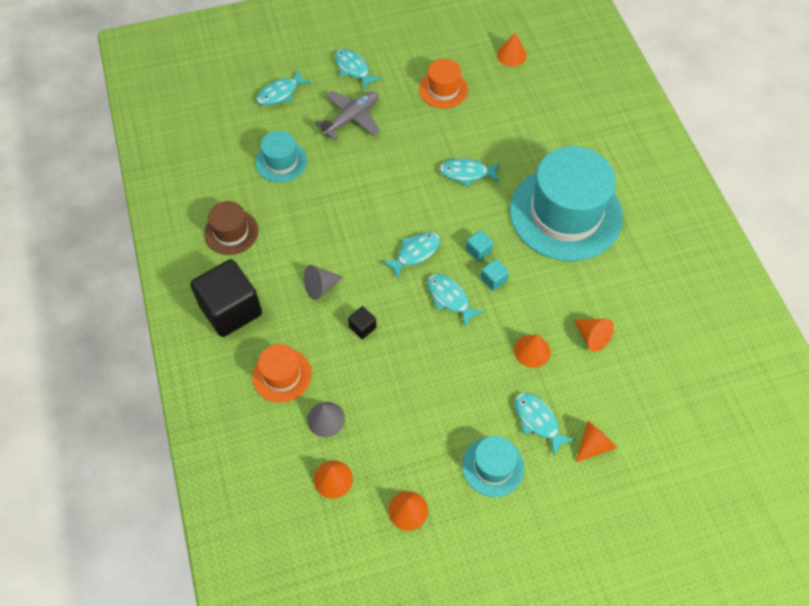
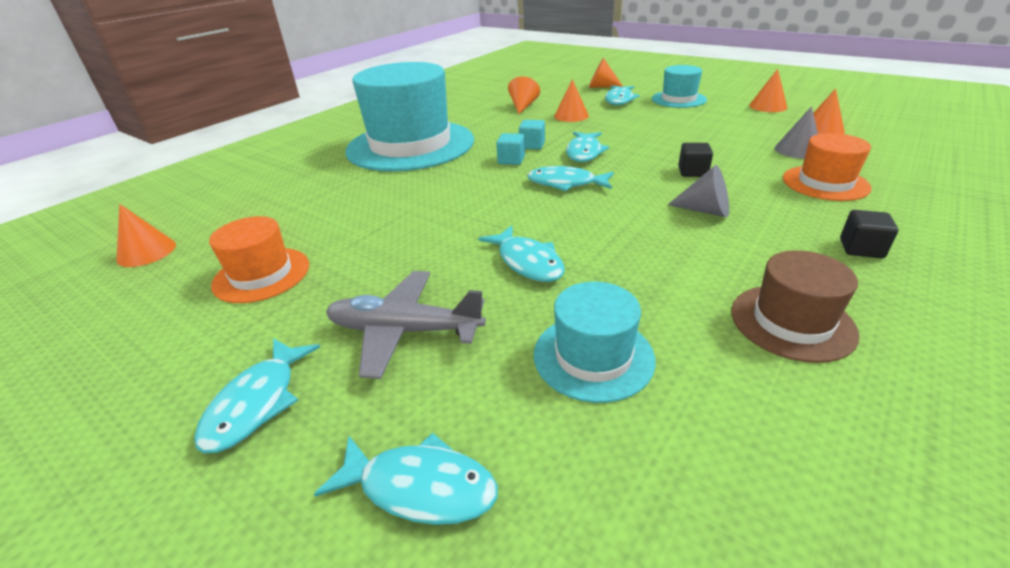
camera: 125 degrees left, 25 degrees down
black cube [190,259,262,337] -> black cube [840,210,898,258], size x0.42
turquoise fish [439,158,500,187] -> turquoise fish moved to [478,225,565,282]

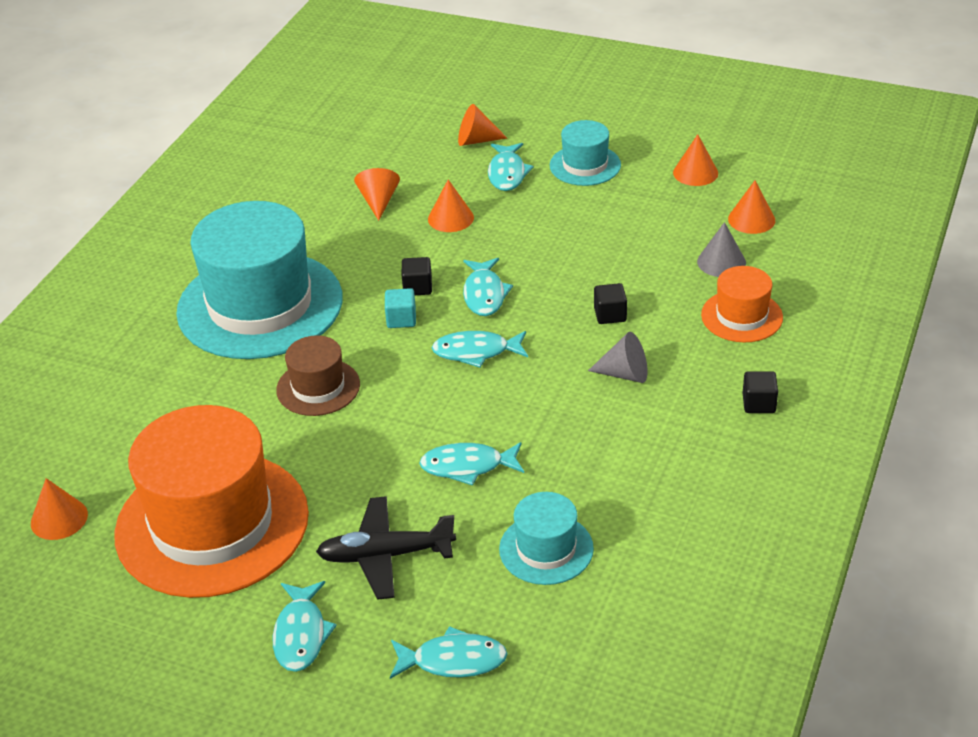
camera: 15 degrees left, 5 degrees up
orange hat [209,216,309,303] -> orange hat [114,405,309,598], size x2.11
grey plane [326,271,486,379] -> black plane [316,496,456,600]
turquoise fish [478,225,565,282] -> turquoise fish turned 135 degrees clockwise [419,442,524,486]
turquoise cube [519,120,545,149] -> black cube [402,257,432,295]
brown hat [731,250,859,363] -> brown hat moved to [276,336,360,416]

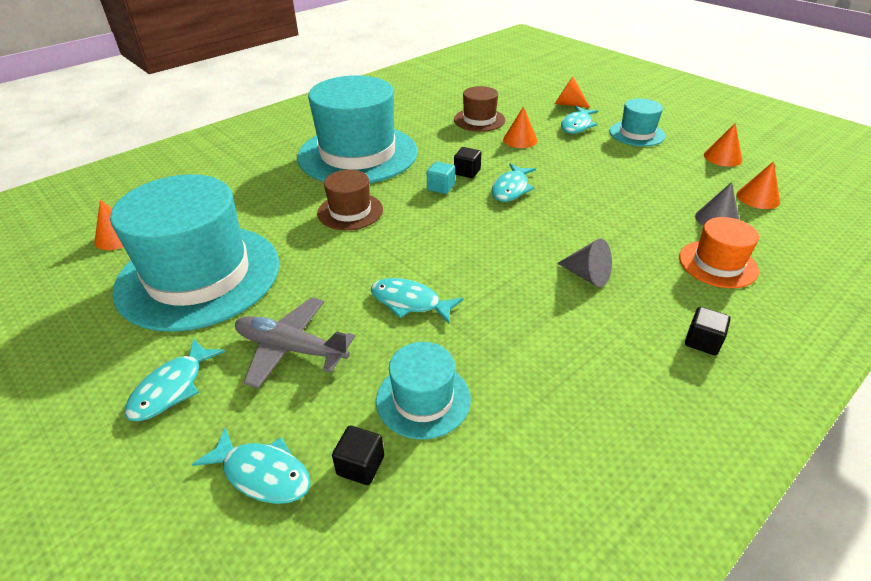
camera: 25 degrees right, 0 degrees up
orange hat [114,405,309,598] -> turquoise hat [110,174,279,332]
black plane [316,496,456,600] -> grey plane [235,297,355,388]
orange cone [354,168,400,221] -> brown hat [454,86,505,132]
turquoise fish [432,331,528,368] -> none
black cube [594,283,627,324] -> black cube moved to [332,426,384,485]

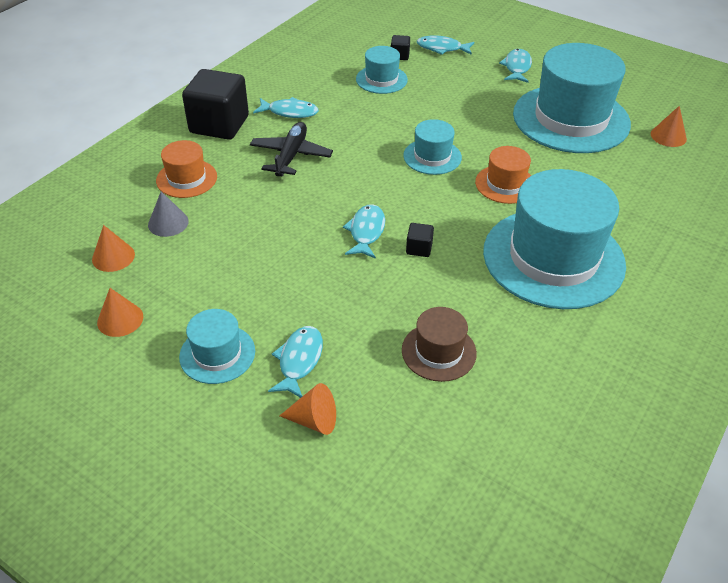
camera: 165 degrees right, 5 degrees up
grey plane [235,297,355,388] -> none
brown hat [317,170,383,230] -> orange hat [475,146,531,204]
turquoise fish [371,278,463,323] -> turquoise fish moved to [253,97,319,118]
turquoise cube [427,161,455,194] -> none
orange cone [503,106,537,148] -> none
grey cone [557,238,612,287] -> black plane [250,122,333,177]
black cube [685,307,731,355] -> black cube [182,69,249,140], size x2.37
none -> turquoise hat [403,119,462,175]

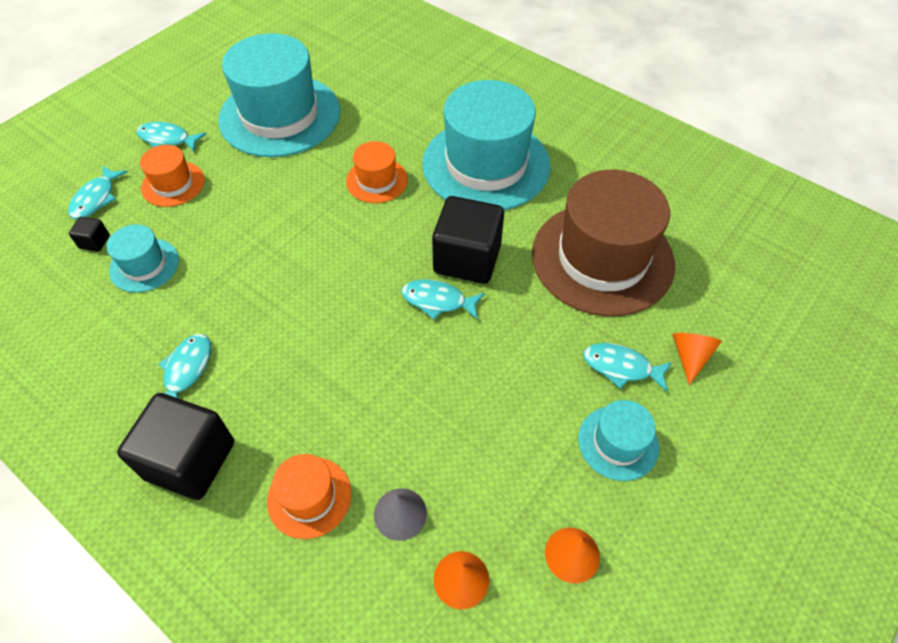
camera: 85 degrees left, 10 degrees up
black plane [250,122,333,177] -> none
brown hat [402,307,477,382] -> brown hat [532,170,675,316], size x2.11
turquoise hat [403,119,462,175] -> none
black cube [406,223,434,257] -> black cube [432,196,504,284], size x2.37
orange cone [651,106,687,147] -> none
none -> orange hat [140,145,205,207]

